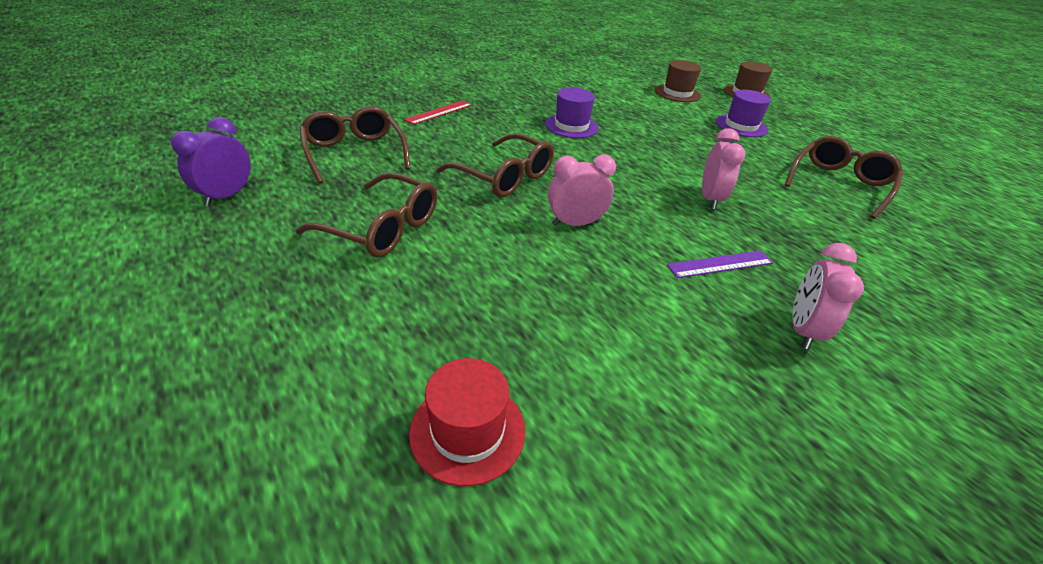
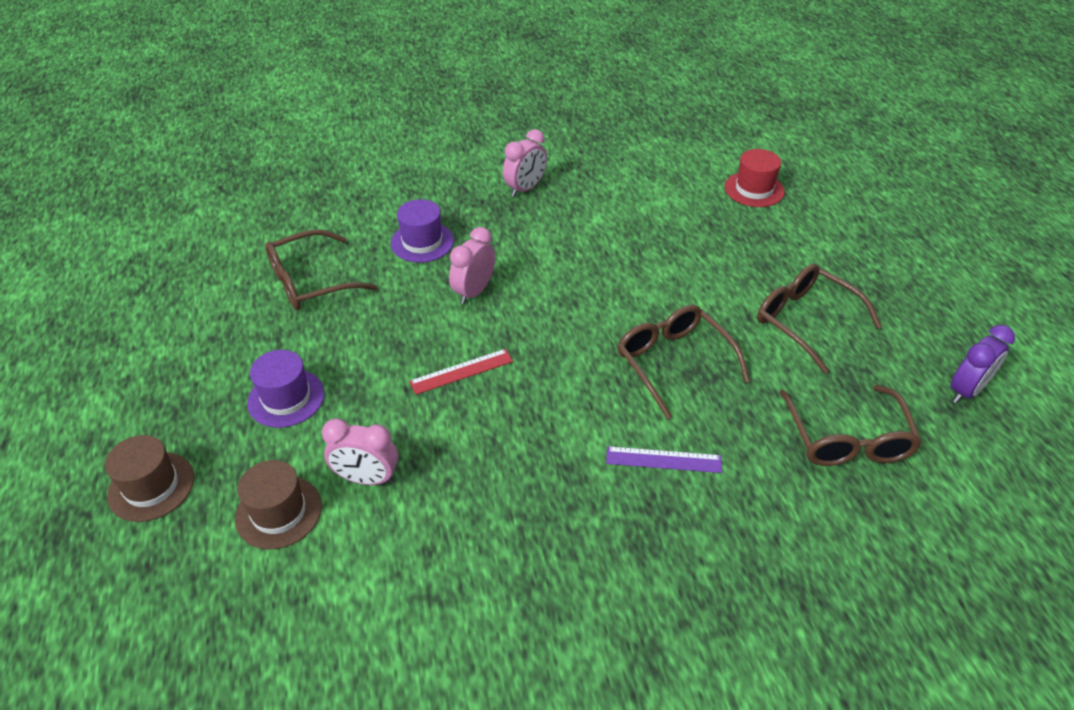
camera: 155 degrees left, 5 degrees up
red ruler [404,101,472,125] -> red ruler moved to [409,349,513,395]
purple hat [545,88,599,138] -> purple hat moved to [391,199,454,263]
pink clock [548,154,616,226] -> pink clock moved to [322,419,398,485]
purple ruler [667,251,773,278] -> purple ruler moved to [606,446,722,473]

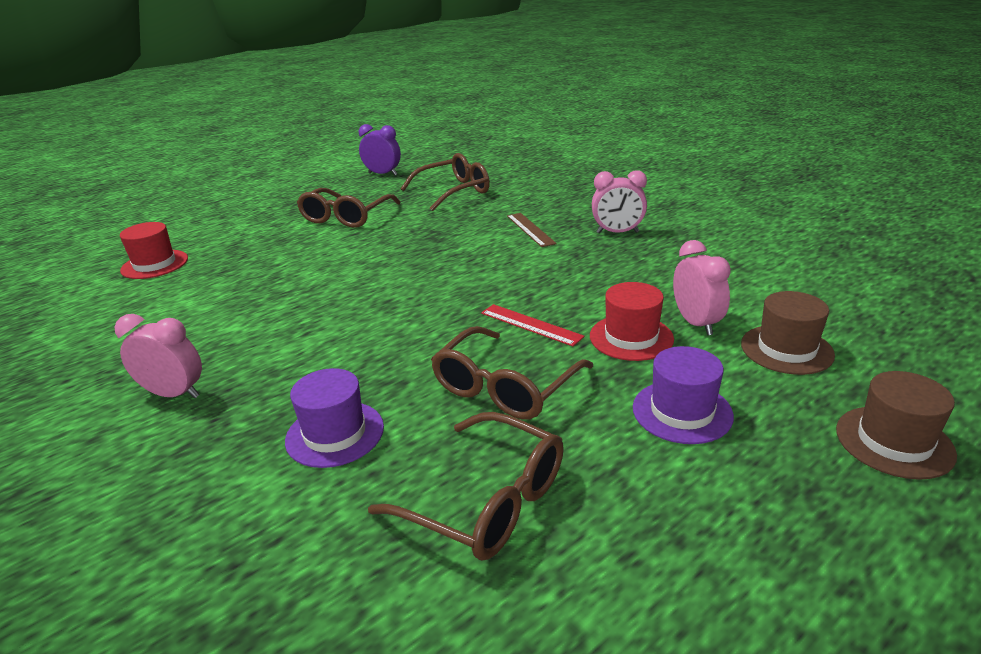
camera: 115 degrees left, 15 degrees down
pink clock [449,227,495,304] -> pink clock moved to [592,170,647,233]
purple ruler [606,446,722,473] -> brown ruler [507,213,557,247]
brown glasses [617,305,750,420] -> brown glasses moved to [431,326,593,420]
none -> red hat [590,282,674,361]

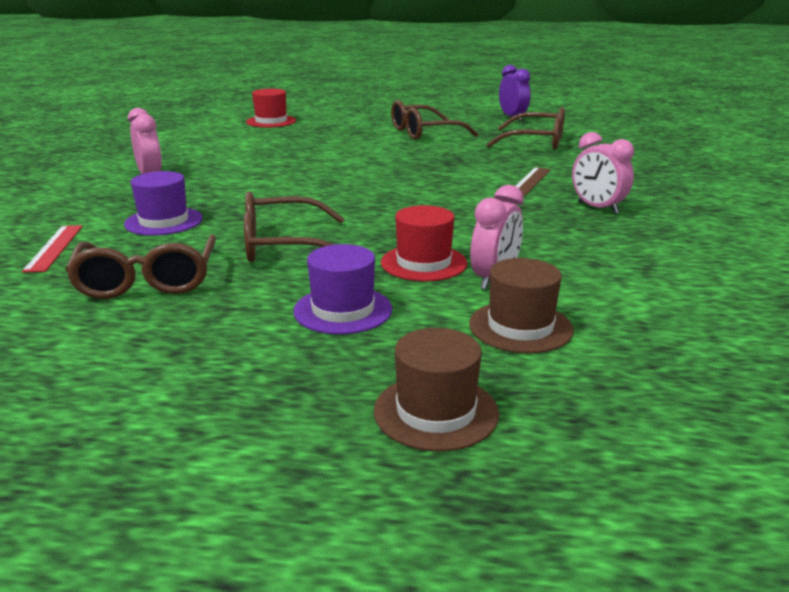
camera: 45 degrees right, 5 degrees down
red ruler [481,304,585,346] -> red ruler moved to [22,225,83,273]

